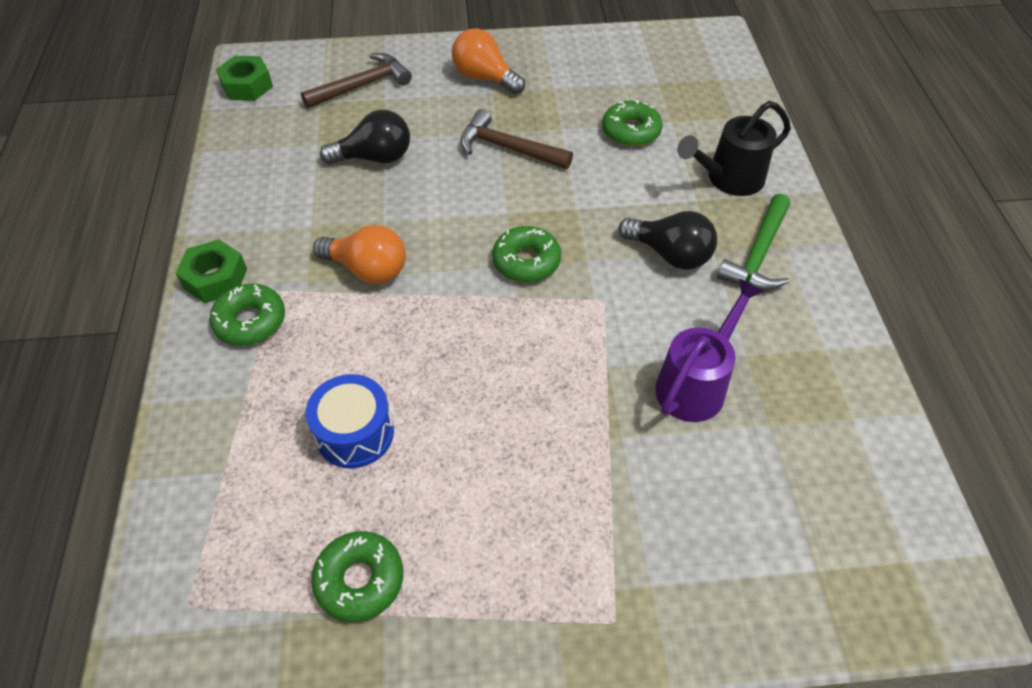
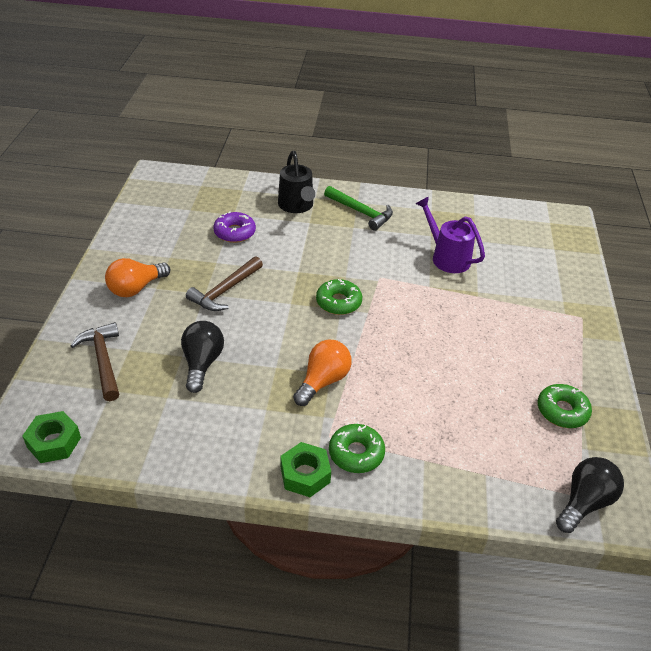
camera: 80 degrees left, 10 degrees down
blue drum [306,374,394,468] -> none
green donut [602,100,663,147] -> purple donut [213,211,256,243]
black light bulb [618,211,717,270] -> black light bulb moved to [556,457,624,533]

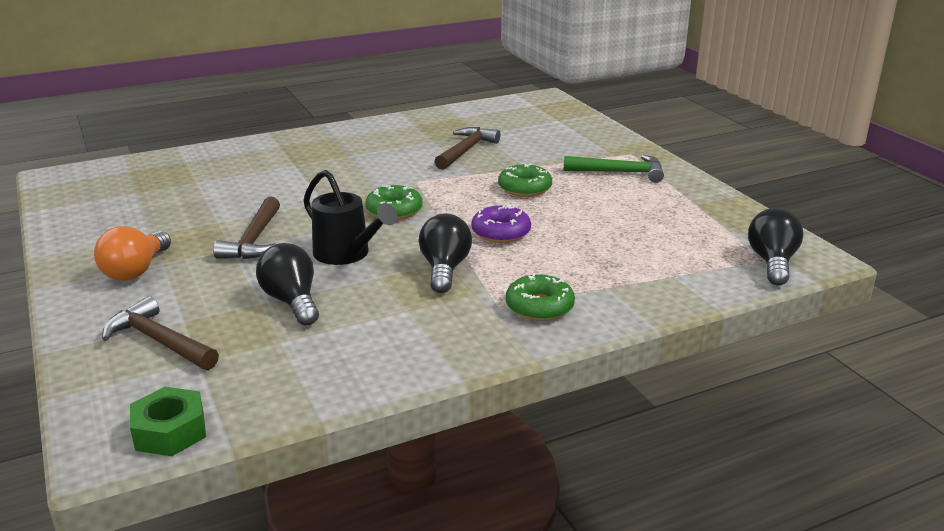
camera: 30 degrees left, 15 degrees down
purple donut [213,211,256,243] -> purple donut moved to [471,205,531,243]
black watering can [278,151,315,213] -> black watering can moved to [303,170,398,265]
green nut [281,442,331,497] -> none
orange light bulb [293,339,351,406] -> black light bulb [419,213,472,293]
green hammer [324,186,393,231] -> green hammer moved to [564,155,664,183]
purple watering can [416,197,485,273] -> brown hammer [435,127,501,170]
green donut [538,384,592,428] -> green donut moved to [498,164,552,197]

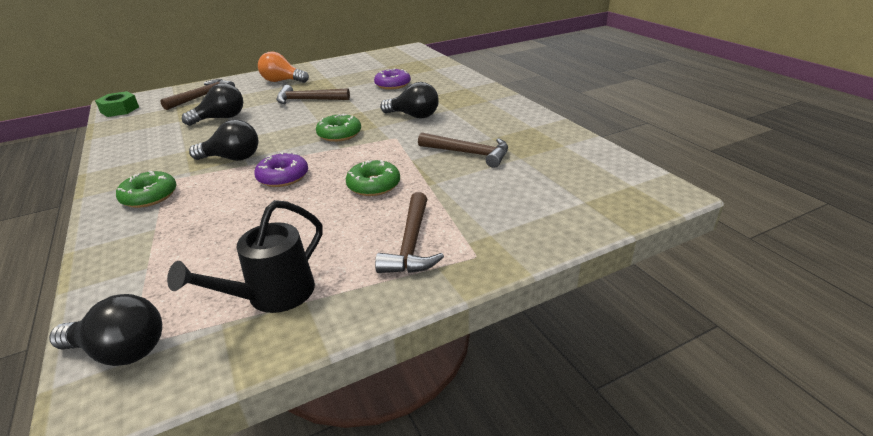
camera: 90 degrees right, 5 degrees up
black watering can [303,170,398,265] -> black watering can moved to [167,200,323,313]
green hammer [564,155,664,183] -> brown hammer [375,192,444,273]
none -> purple donut [374,68,411,90]
none -> black light bulb [380,82,439,119]

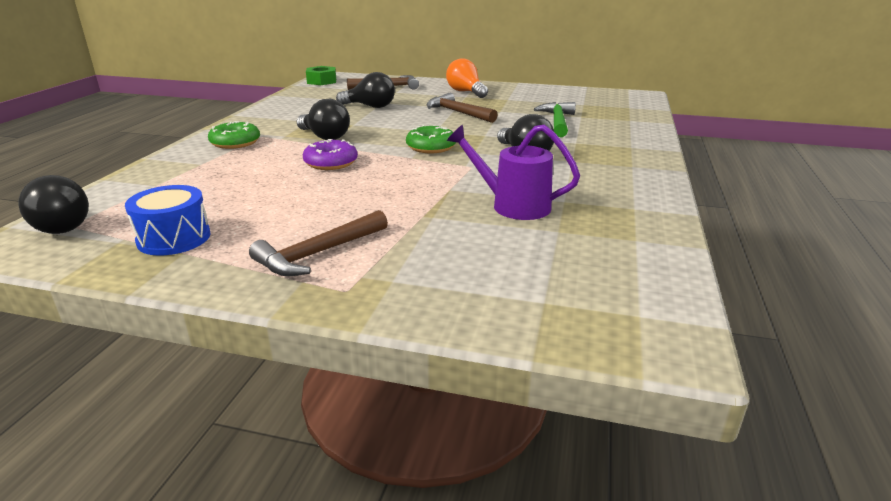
camera: 40 degrees right, 5 degrees down
black watering can [167,200,323,313] -> blue drum [125,185,211,255]
green donut [346,160,400,196] -> none
purple donut [374,68,411,90] -> green hammer [534,102,576,137]
brown hammer [418,132,508,168] -> purple watering can [447,124,580,220]

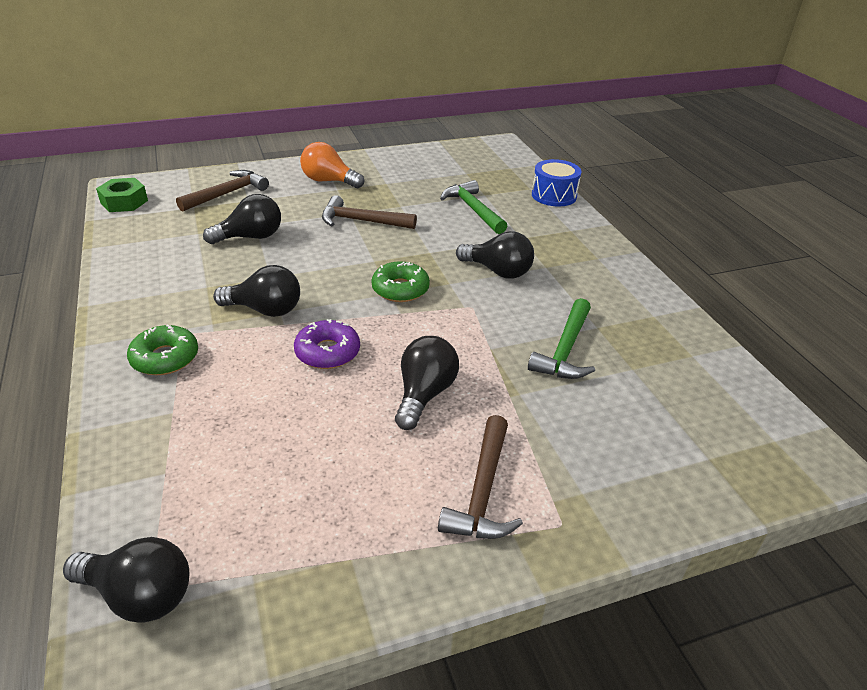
camera: 35 degrees left, 10 degrees up
blue drum [125,185,211,255] -> blue drum moved to [532,159,581,206]
purple watering can [447,124,580,220] -> green hammer [528,298,595,379]
none -> black light bulb [395,336,459,430]

